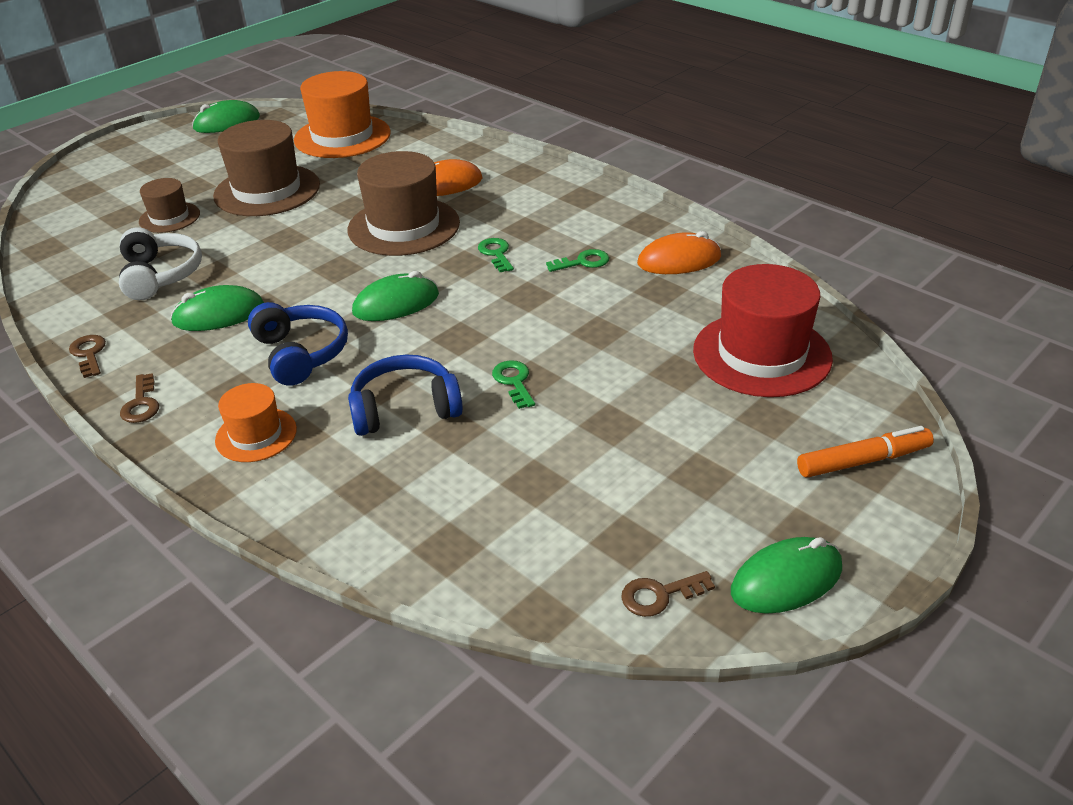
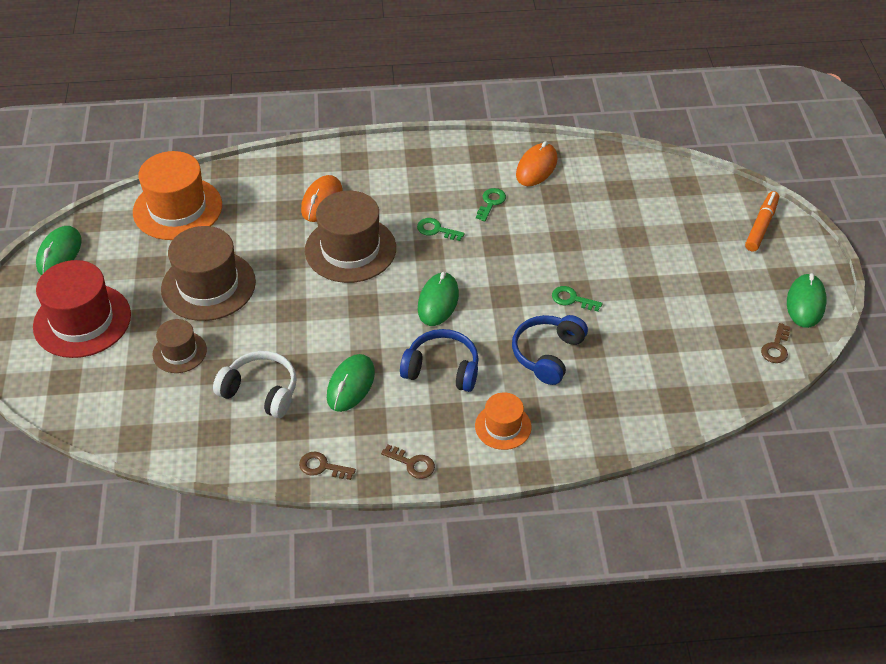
camera: 50 degrees left, 10 degrees up
red hat [693,264,833,397] -> red hat moved to [33,260,131,358]

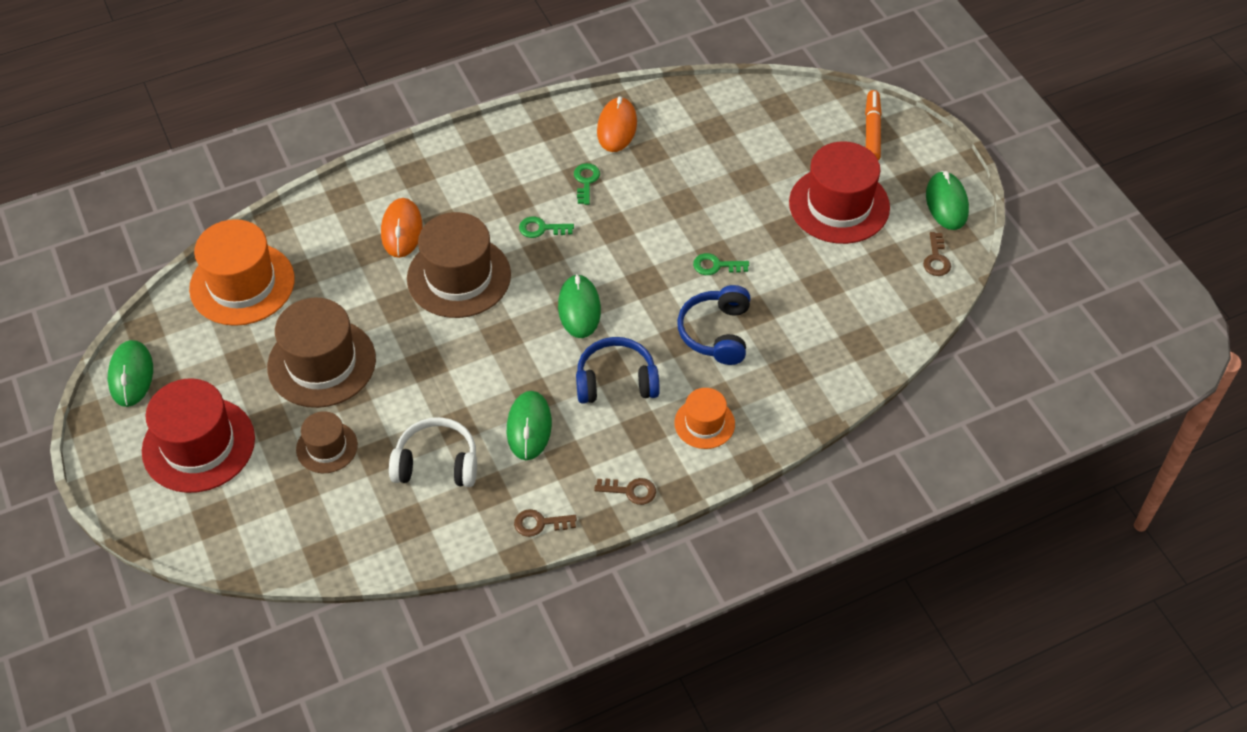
camera: 20 degrees left, 5 degrees up
none -> red hat [789,142,890,244]

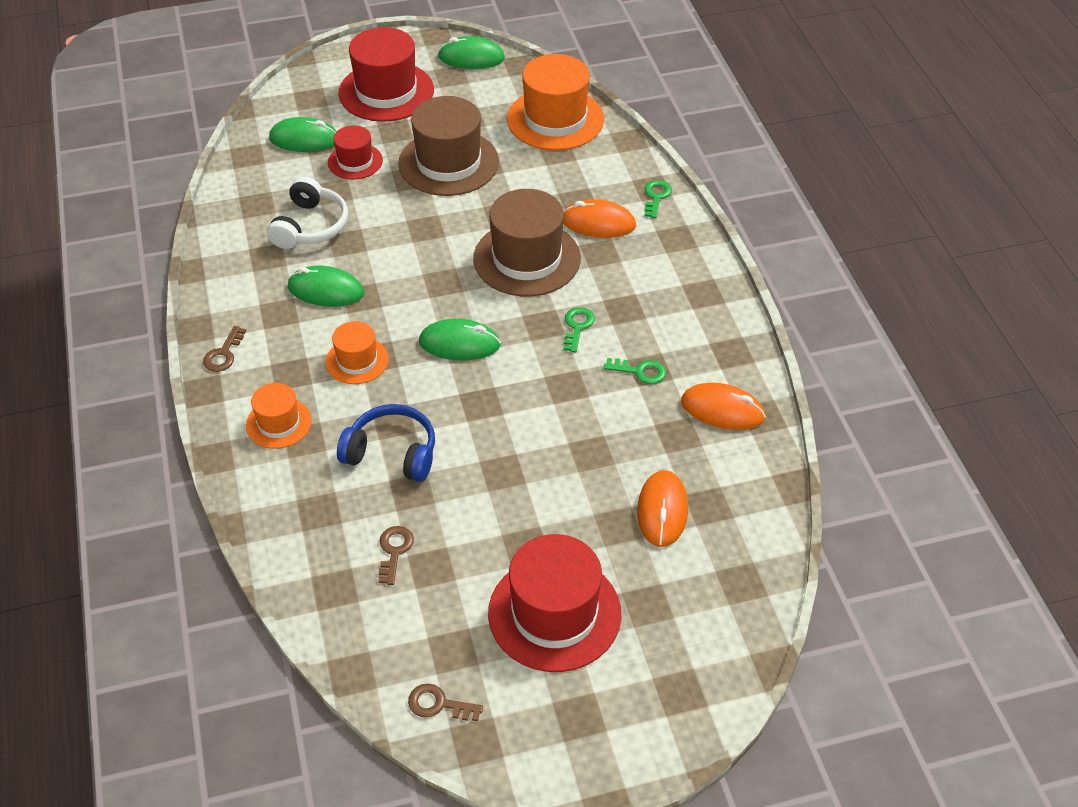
camera: 100 degrees right, 5 degrees down
brown hat [296,411,358,473] -> red hat [328,125,383,180]
brown key [514,509,577,537] -> brown key moved to [379,526,414,585]
blue headphones [576,337,660,404] -> orange hat [326,321,389,384]
green key [693,253,749,275] -> green key moved to [644,180,672,218]
orange marker [865,90,882,160] -> none
green mouse [926,171,969,230] -> green mouse moved to [269,117,337,152]
none -> orange mouse [637,470,688,547]

